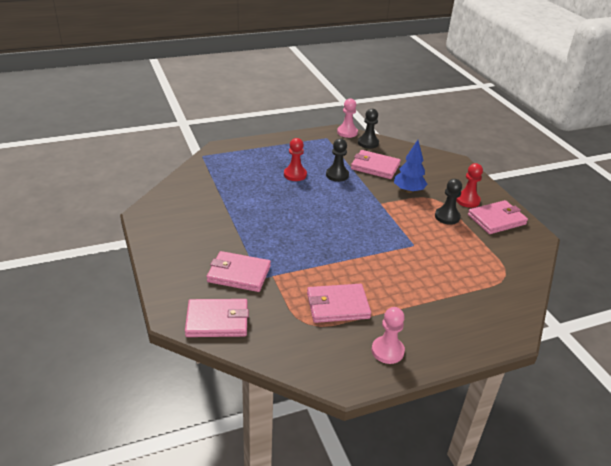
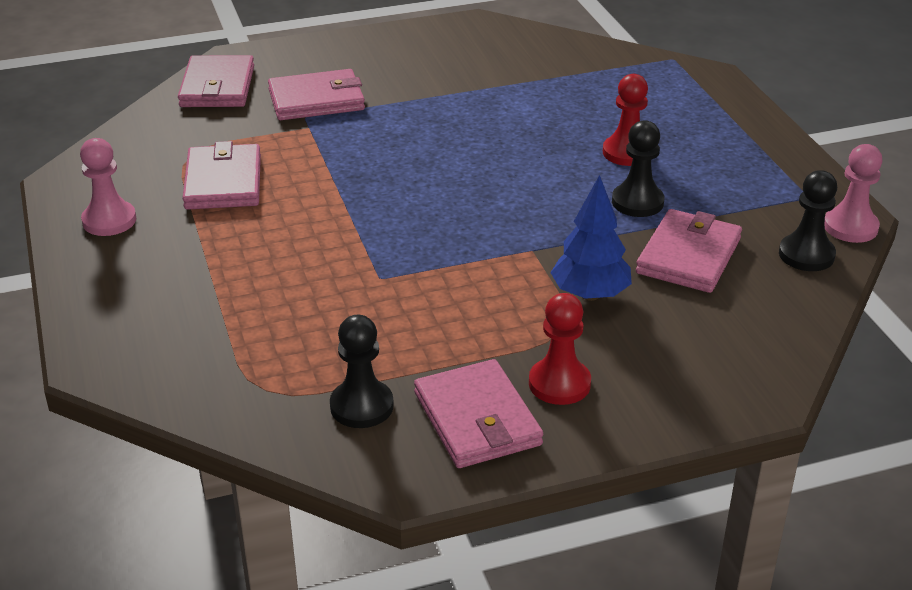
camera: 95 degrees right, 0 degrees up
pink wallet [206,251,271,292] -> pink wallet turned 60 degrees clockwise [268,69,365,120]
black pawn [435,179,462,225] -> black pawn moved to [330,315,394,428]

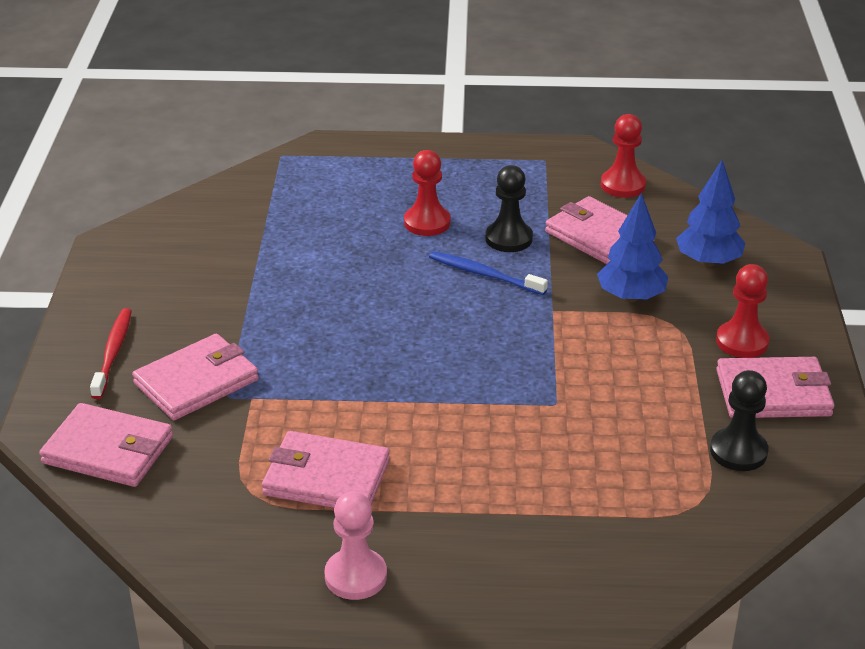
camera: 70 degrees left, 0 degrees up
pink wallet [268,69,365,120] -> pink wallet turned 45 degrees clockwise [132,334,259,420]
black pawn [779,170,837,271] -> red pawn [601,114,646,198]
pink pawn [825,144,883,243] -> none
none -> red toothbrush [90,308,132,399]
none -> blue toothbrush [429,251,548,295]
none -> blue tree [676,160,745,267]

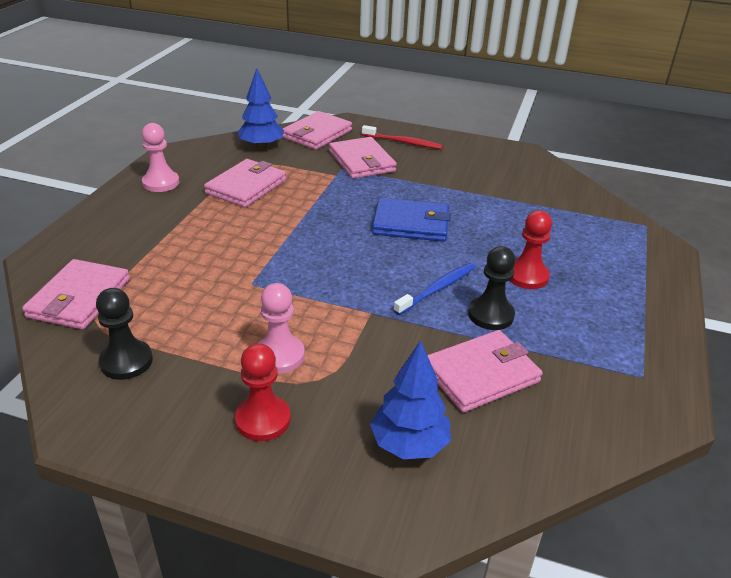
camera: 105 degrees right, 0 degrees up
blue tree [597,193,668,302] -> blue tree moved to [237,68,284,149]
red pawn [601,114,646,198] -> none
pink wallet [716,357,834,418] -> pink wallet moved to [22,259,130,329]
none -> pink pawn [258,283,305,373]
none -> blue wallet [372,198,451,242]

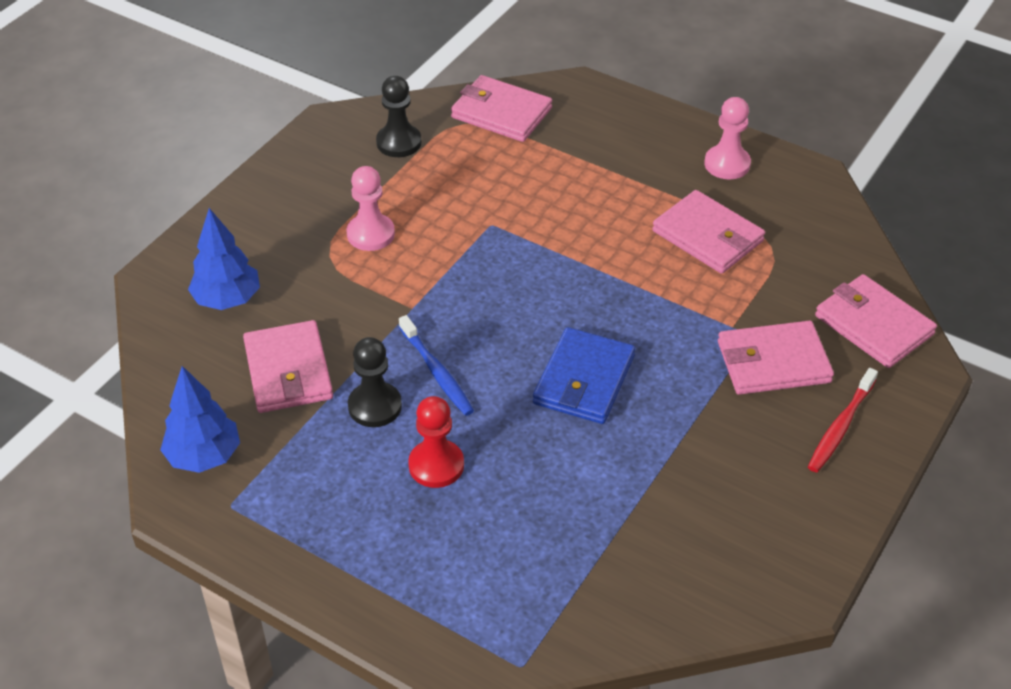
camera: 105 degrees right, 10 degrees up
red pawn [235,343,291,441] -> none
blue tree [237,68,284,149] -> blue tree moved to [160,366,240,473]

